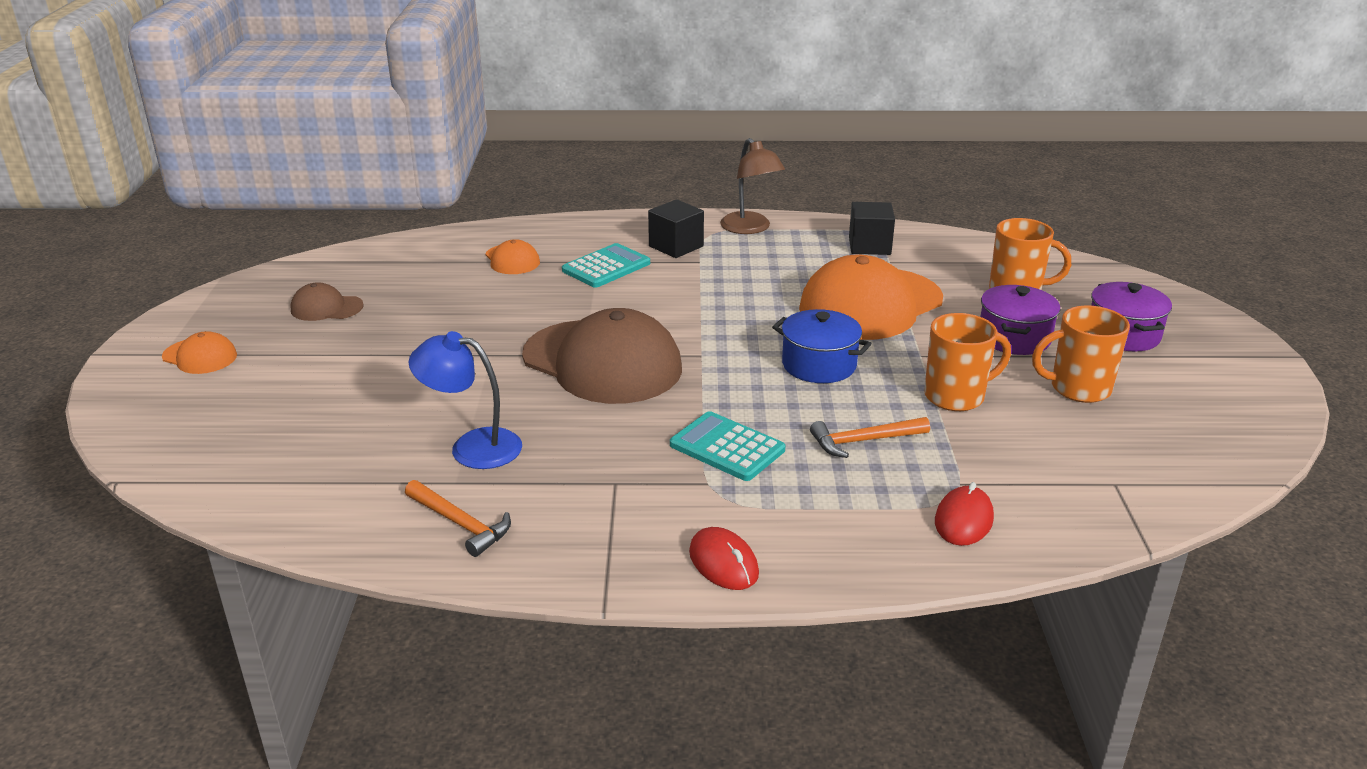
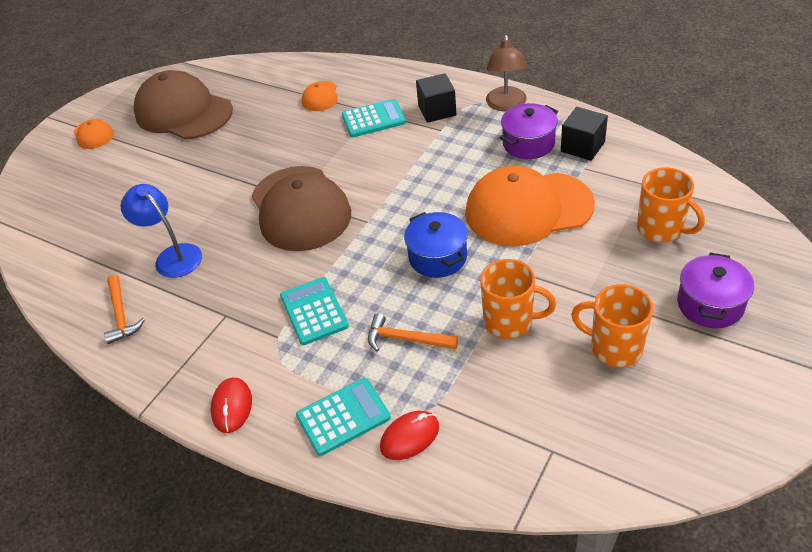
camera: 35 degrees right, 15 degrees up
brown cap [290,282,364,321] -> brown cap [134,70,233,140], size x2.19
purple pot [980,285,1060,355] -> purple pot moved to [499,103,558,159]
none -> turquoise calculator [296,378,391,456]

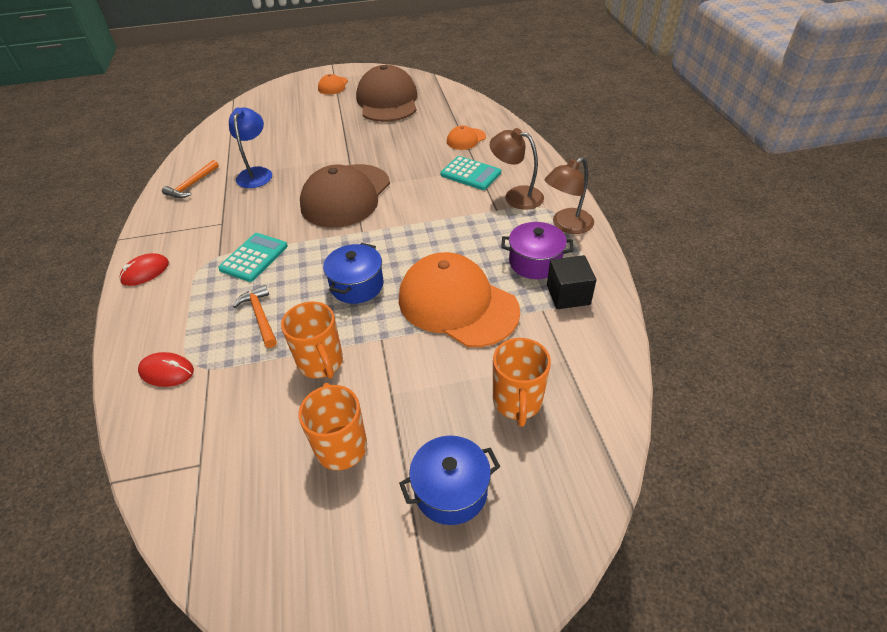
camera: 45 degrees right, 0 degrees up
turquoise calculator [296,378,391,456] -> none
black cube [416,73,456,123] -> brown lamp [490,128,544,210]
purple pot [677,253,754,328] -> blue pot [399,436,500,525]

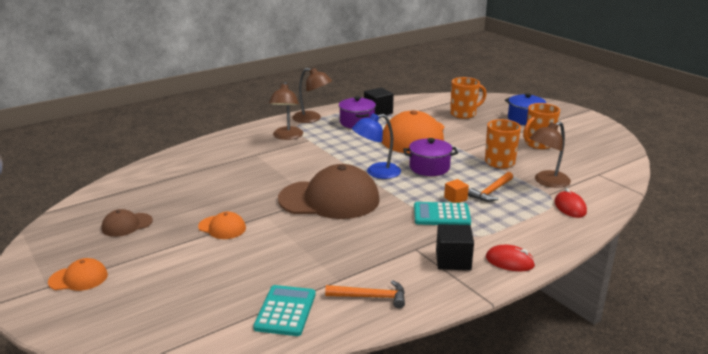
camera: 115 degrees left, 20 degrees down
blue lamp [229,107,272,188] -> blue lamp moved to [352,113,401,179]
blue pot [323,243,384,304] -> purple pot [403,138,458,176]
brown cap [356,65,418,122] -> brown cap [101,209,153,237], size x0.46
turquoise calculator [440,156,501,190] -> turquoise calculator moved to [253,285,316,336]
orange cap [447,126,486,150] -> orange cap moved to [198,212,246,239]
none -> black cube [436,224,474,270]
none -> orange cube [444,179,469,203]
none -> brown lamp [530,122,571,188]

